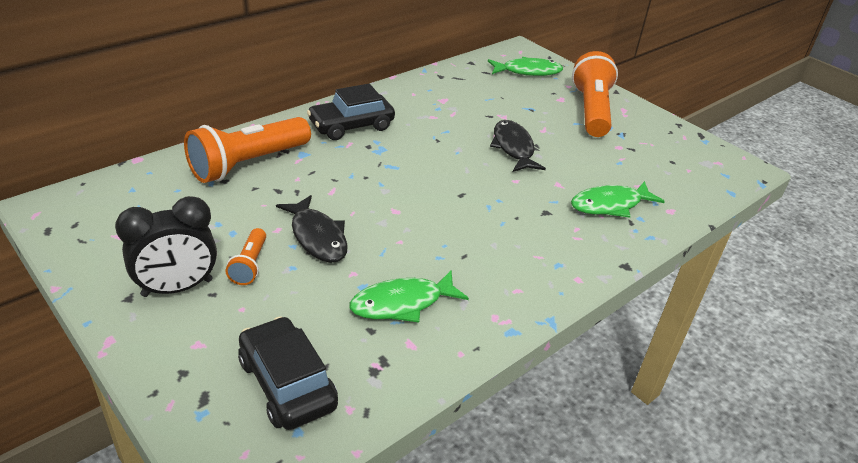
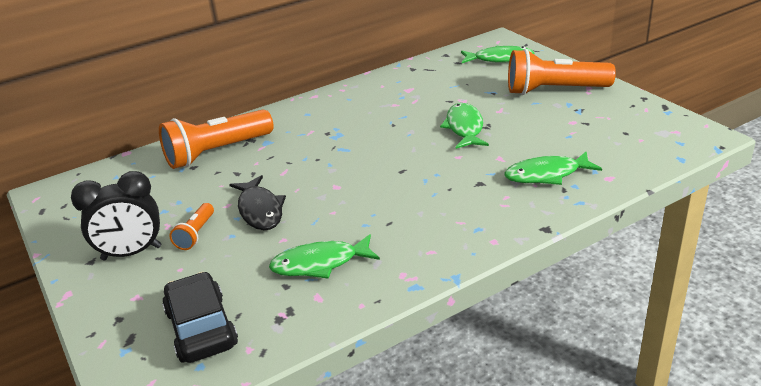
camera: 15 degrees right, 5 degrees down
black car [307,84,395,140] -> none
black fish [490,120,546,172] -> green fish [440,103,489,149]
orange flashlight [572,51,618,137] -> orange flashlight turned 105 degrees counterclockwise [508,49,616,95]

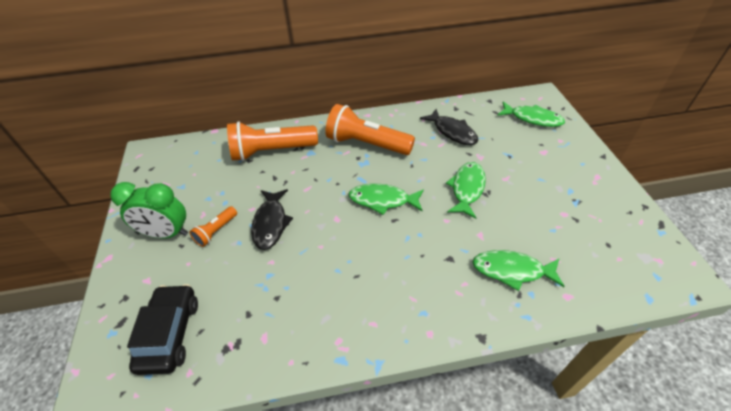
camera: 20 degrees right, 15 degrees up
black clock [71,171,161,260] -> green clock [110,182,188,238]
green fish [269,234,380,279] -> green fish moved to [348,184,424,215]
orange flashlight [508,49,616,95] -> orange flashlight moved to [325,104,415,155]
none -> black fish [420,109,478,145]

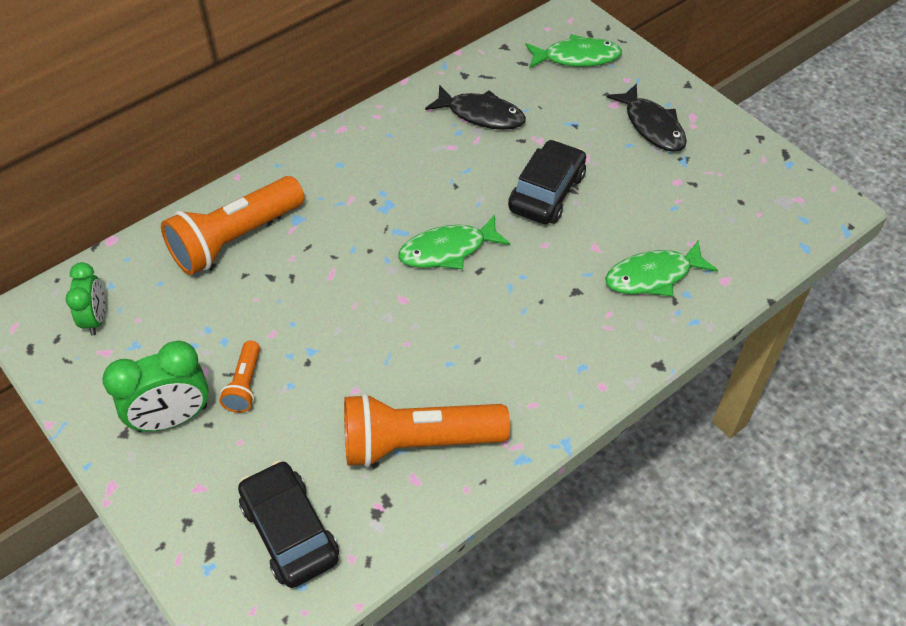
camera: 30 degrees left, 5 degrees up
black fish [251,189,293,250] -> black fish moved to [606,83,687,152]
orange flashlight [325,104,415,155] -> orange flashlight moved to [344,393,510,468]
green fish [446,162,486,219] -> black car [508,140,586,224]
none -> green clock [66,262,105,336]

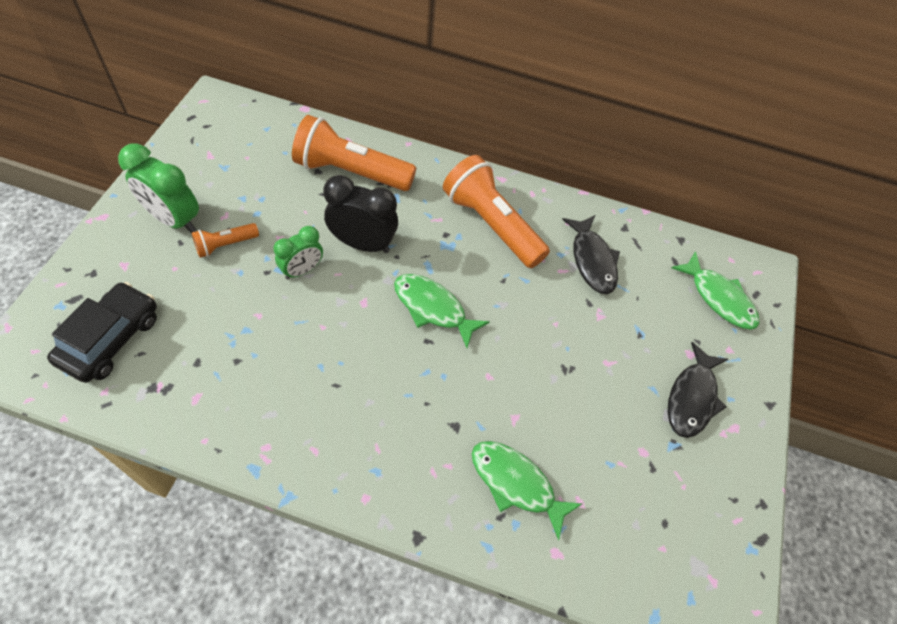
camera: 50 degrees right, 5 degrees up
green clock [66,262,105,336] -> green clock moved to [273,226,323,279]
orange flashlight [344,393,510,468] -> orange flashlight moved to [443,155,550,268]
black car [508,140,586,224] -> none
none -> black clock [323,175,398,253]

